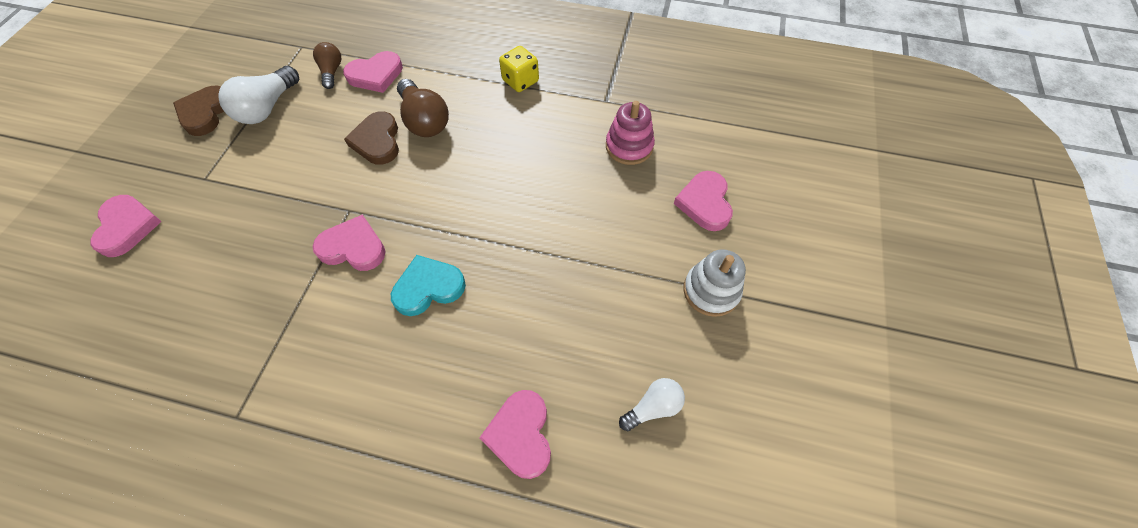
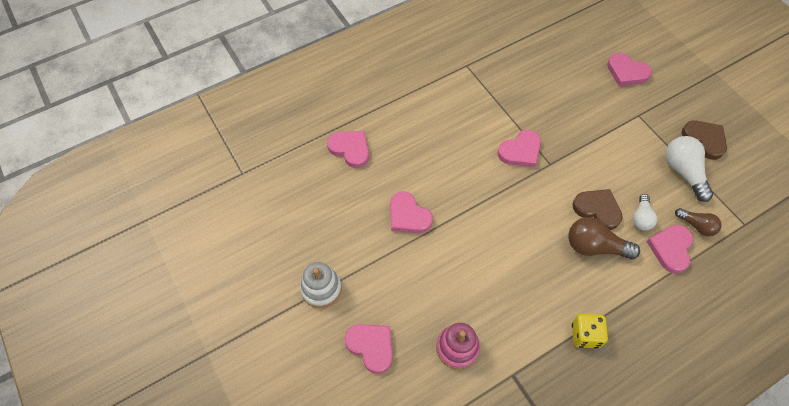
camera: 135 degrees right, 0 degrees up
turquoise heart [391,255,466,316] -> none
white light bulb [619,378,685,431] -> white light bulb moved to [633,194,657,230]
none -> pink heart [390,191,433,233]

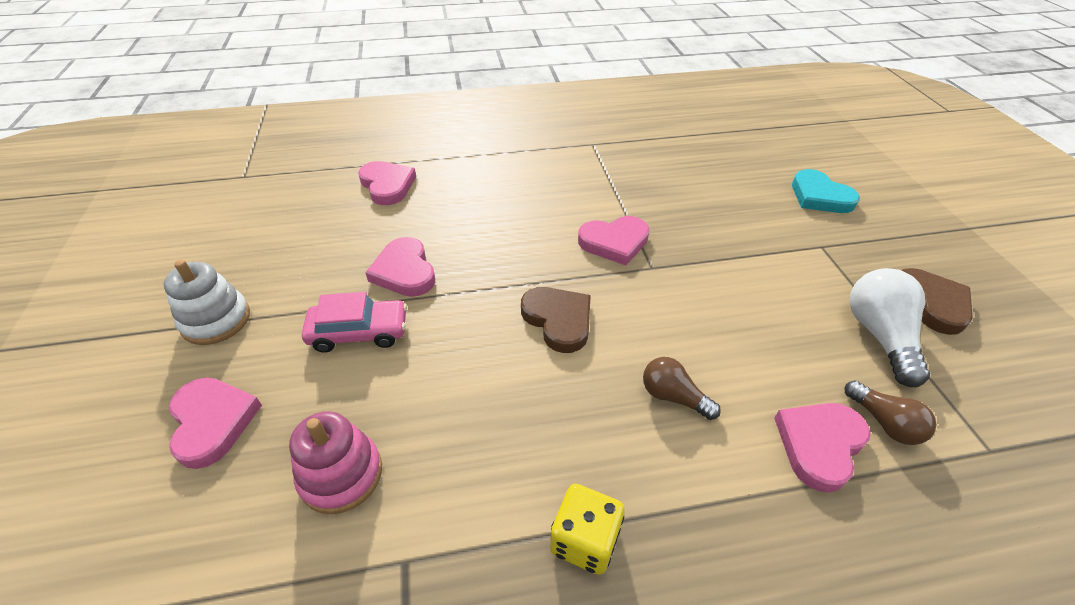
camera: 20 degrees right, 15 degrees down
brown light bulb [568,217,640,260] -> brown light bulb [643,357,721,420], size x0.61
brown heart [572,189,623,230] -> brown heart moved to [521,287,591,353]
pink heart [607,53,652,86] -> turquoise heart [792,169,860,213]
white light bulb [633,194,657,230] -> none
none -> pink car [302,292,407,353]

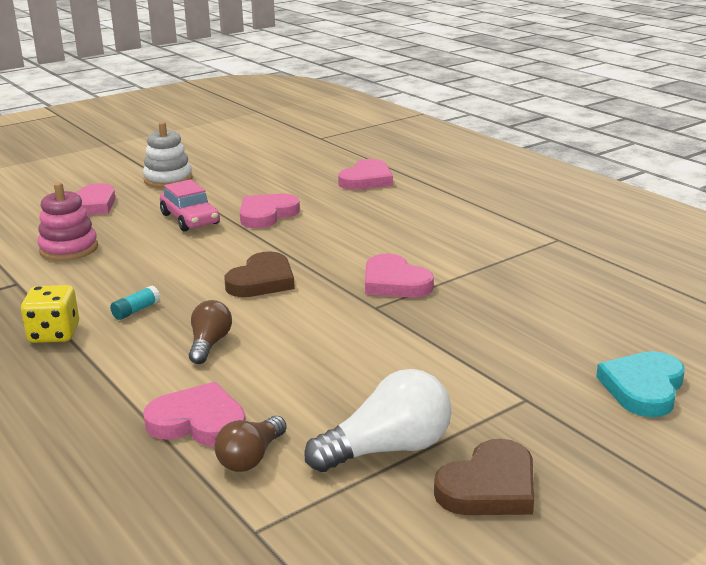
camera: 65 degrees right, 20 degrees down
none -> turquoise glue stick [110,286,161,320]

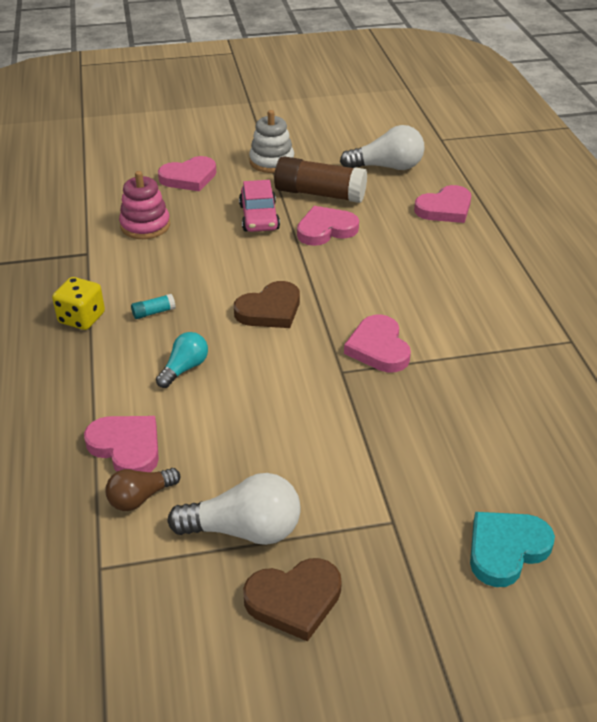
camera: 25 degrees right, 15 degrees up
brown light bulb [189,300,232,364] -> turquoise light bulb [156,332,208,388]
none -> brown glue stick [274,156,367,203]
none -> white light bulb [340,125,425,170]

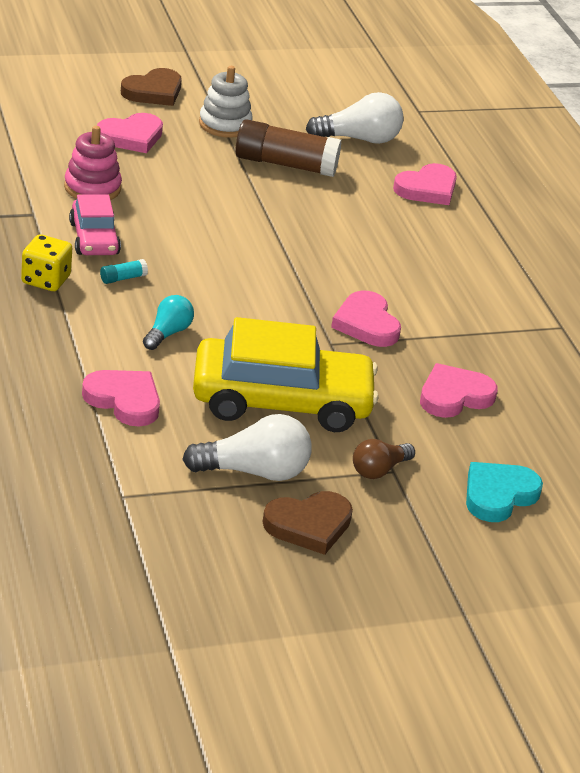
camera: 10 degrees left, 5 degrees down
brown light bulb [106,468,181,511] -> brown light bulb moved to [353,439,415,479]
brown heart [234,281,300,328] -> brown heart moved to [121,68,182,106]
pink car [239,180,280,232] -> pink car moved to [69,194,121,255]
pink heart [297,206,359,246] -> pink heart moved to [420,363,498,418]
none -> yellow car [193,317,378,432]

